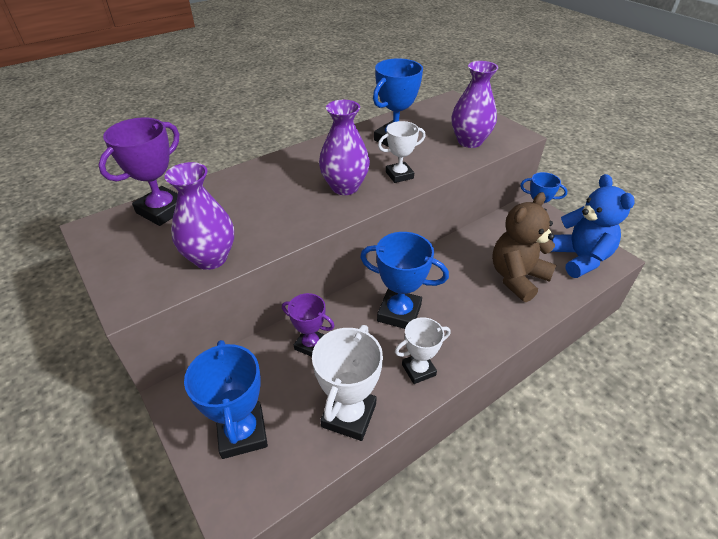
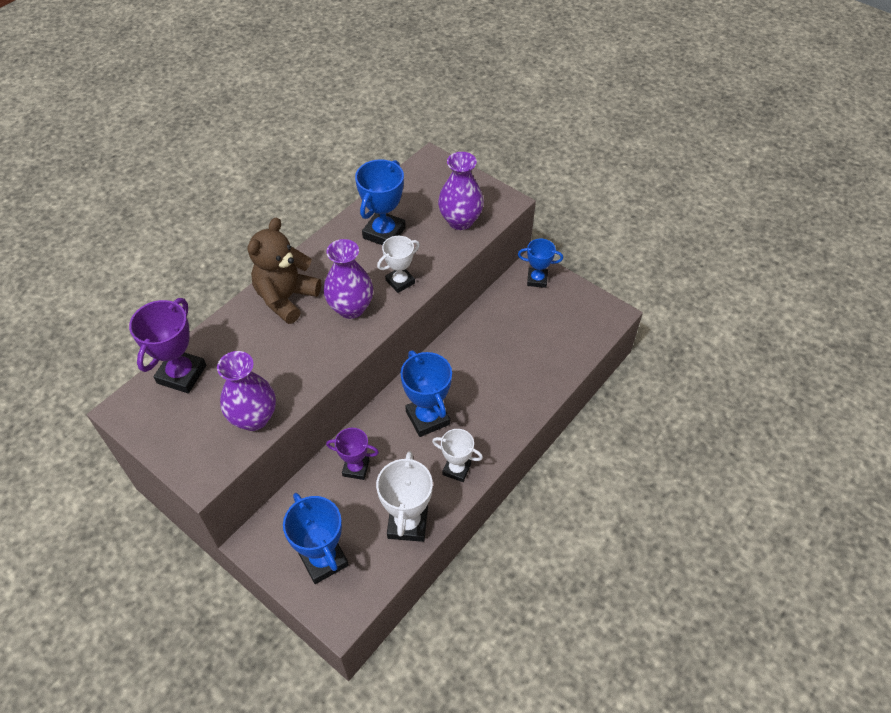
camera: 15 degrees left, 10 degrees up
blue trophy [360,232,449,329] -> blue trophy turned 60 degrees clockwise [401,350,452,437]
white trophy [395,317,451,384] -> white trophy turned 60 degrees clockwise [432,429,483,482]
brown teddy bear [492,192,556,302] -> brown teddy bear moved to [248,218,321,324]
blue teddy bear [551,174,635,278] -> none

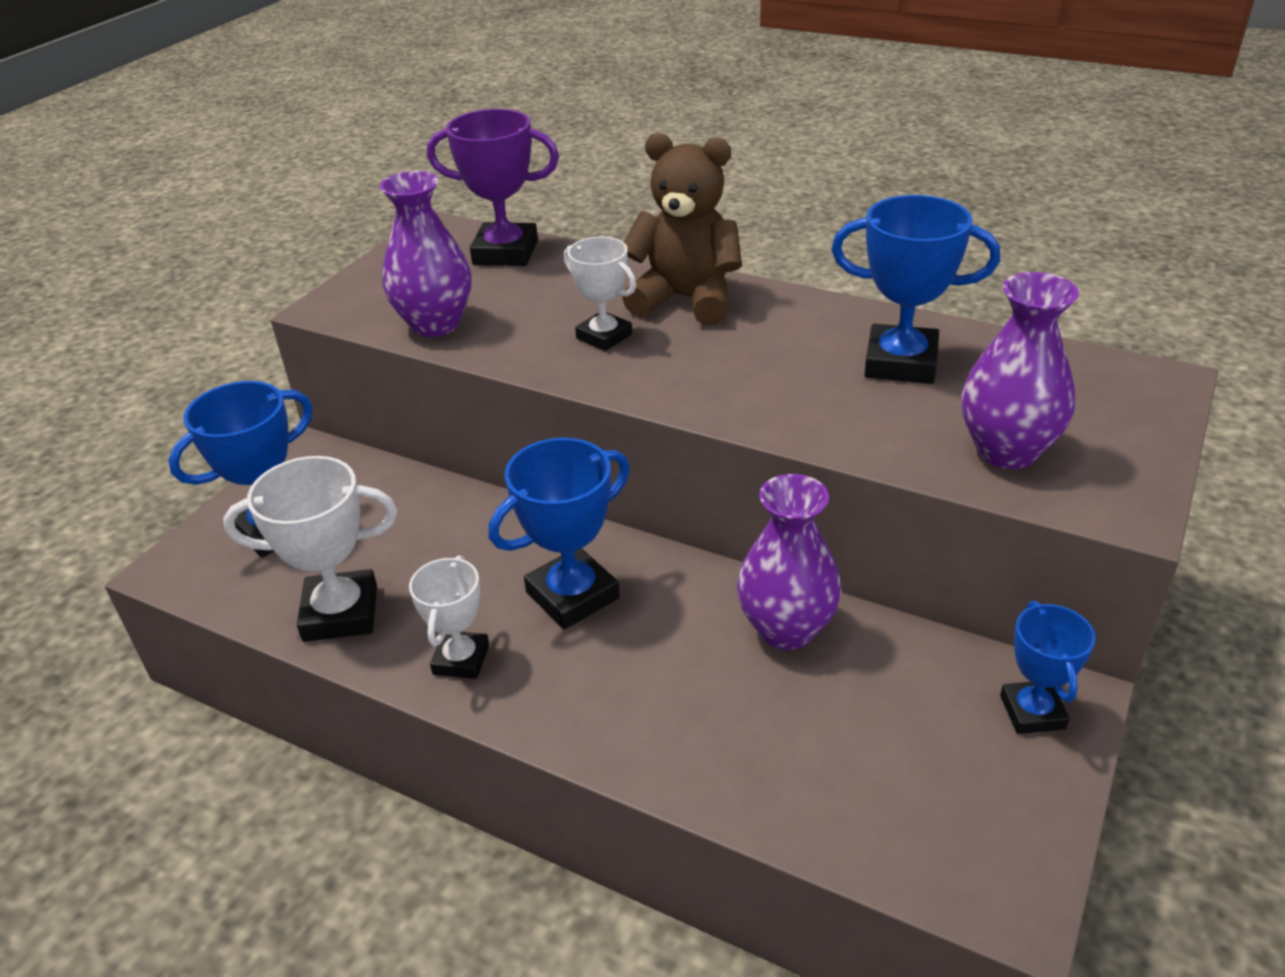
camera: 80 degrees right, 15 degrees down
purple vase [324,239,373,319] -> purple vase moved to [737,474,842,650]
purple trophy [326,428,379,480] -> none
white trophy [377,236,420,293] -> white trophy moved to [564,237,636,351]

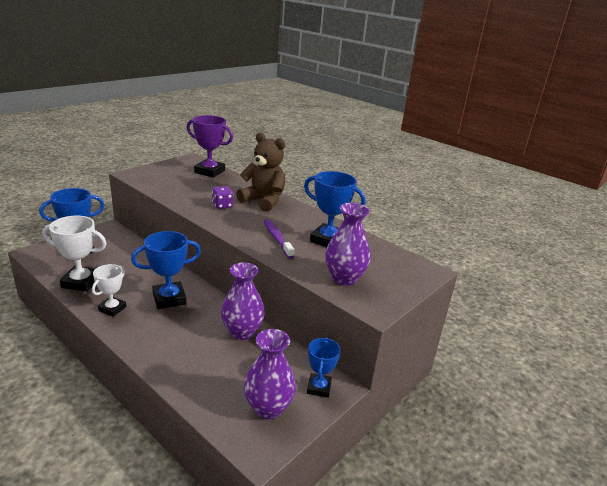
camera: 10 degrees right, 10 degrees down
purple vase [380,171,471,337] -> purple vase moved to [244,329,296,419]
white trophy [564,237,636,351] -> purple dice [212,186,233,209]
none -> purple toothbrush [264,219,294,258]

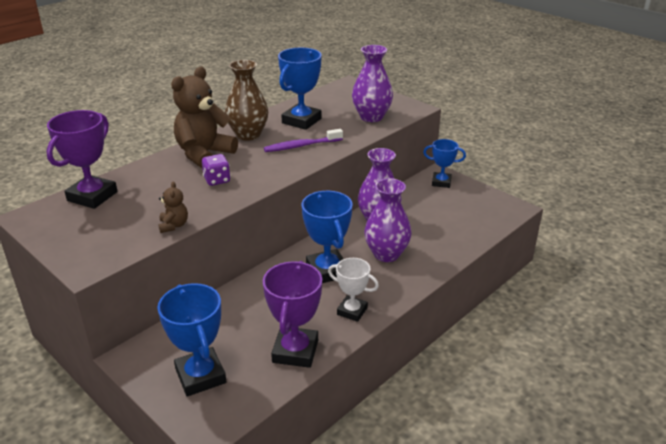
camera: 85 degrees left, 5 degrees up
white trophy [42,216,107,292] -> purple trophy [263,261,322,368]
purple vase [244,329,296,419] -> purple vase moved to [364,178,412,262]
none -> brown teddy bear [158,181,188,233]
none -> brown vase [225,60,268,141]

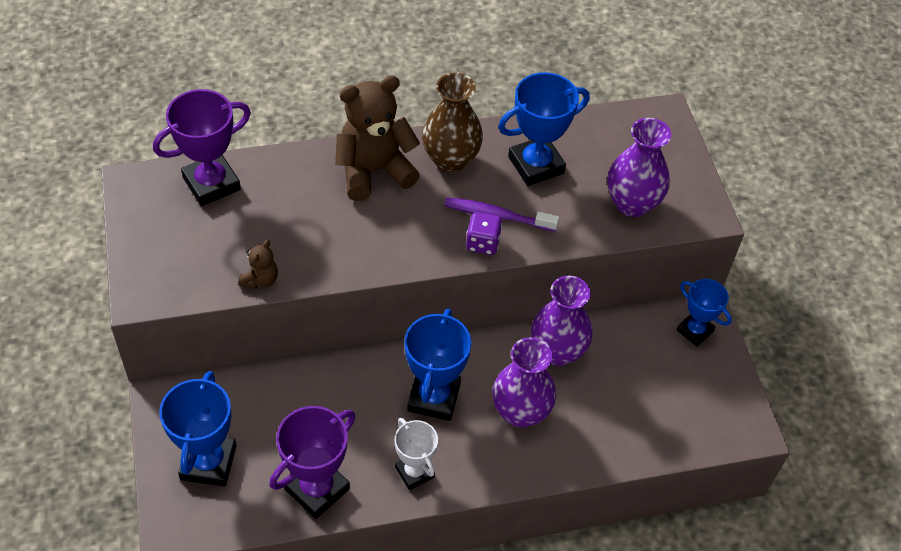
camera: 30 degrees right, 20 degrees up
purple dice [202,154,231,186] -> purple dice moved to [466,212,502,255]

